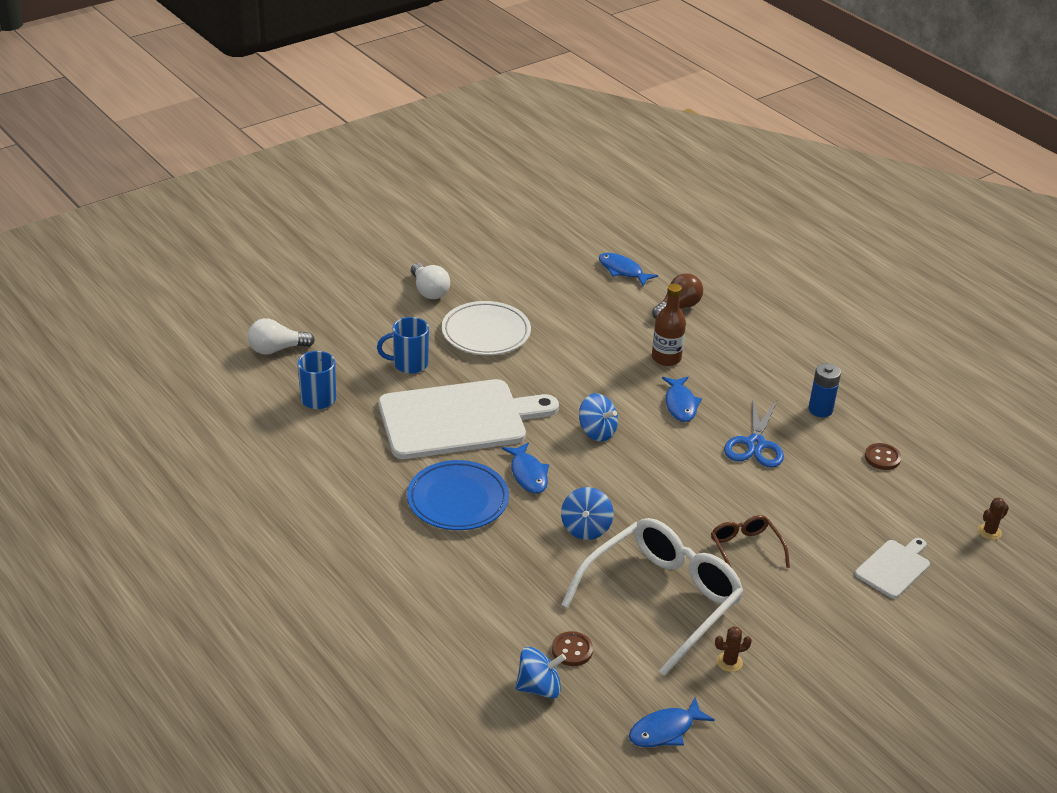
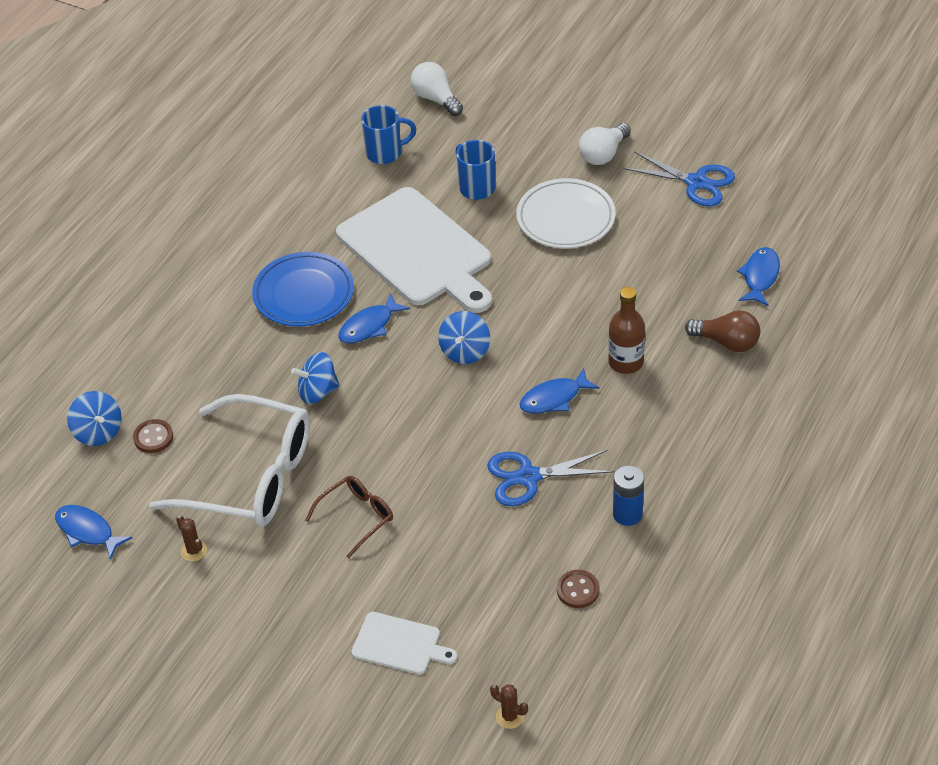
camera: 70 degrees right, 10 degrees up
none -> blue scissors [624,151,735,206]

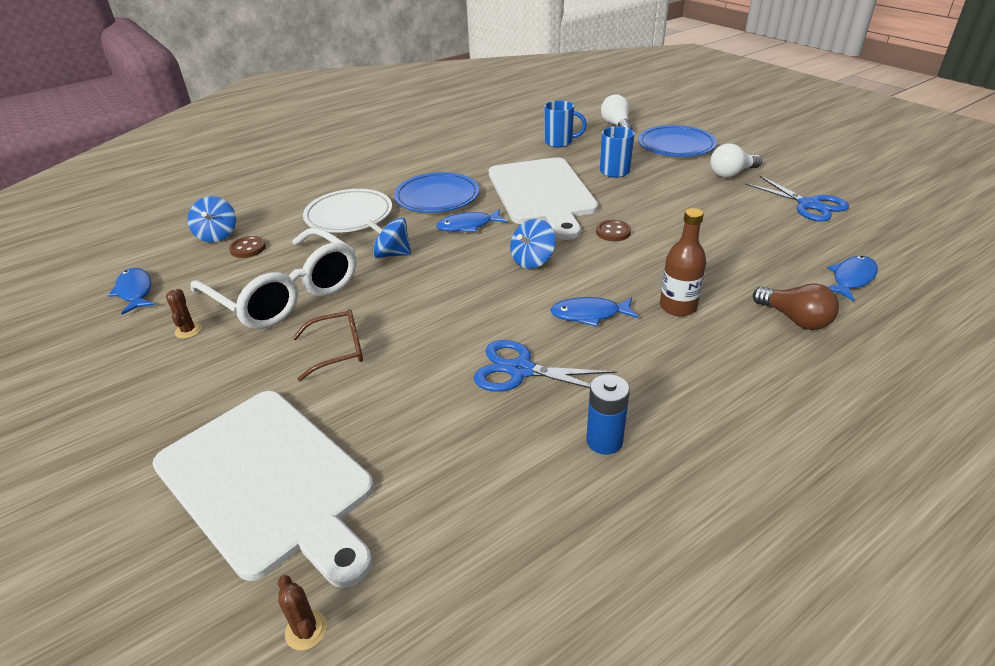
camera: 25 degrees right, 10 degrees down
white cutting board [351,612,457,674] -> white cutting board [152,391,374,588], size x2.13
white plate [516,178,615,248] -> white plate moved to [303,189,392,233]
brown button [557,570,600,608] -> brown button moved to [596,220,631,241]
none -> blue plate [638,125,717,157]

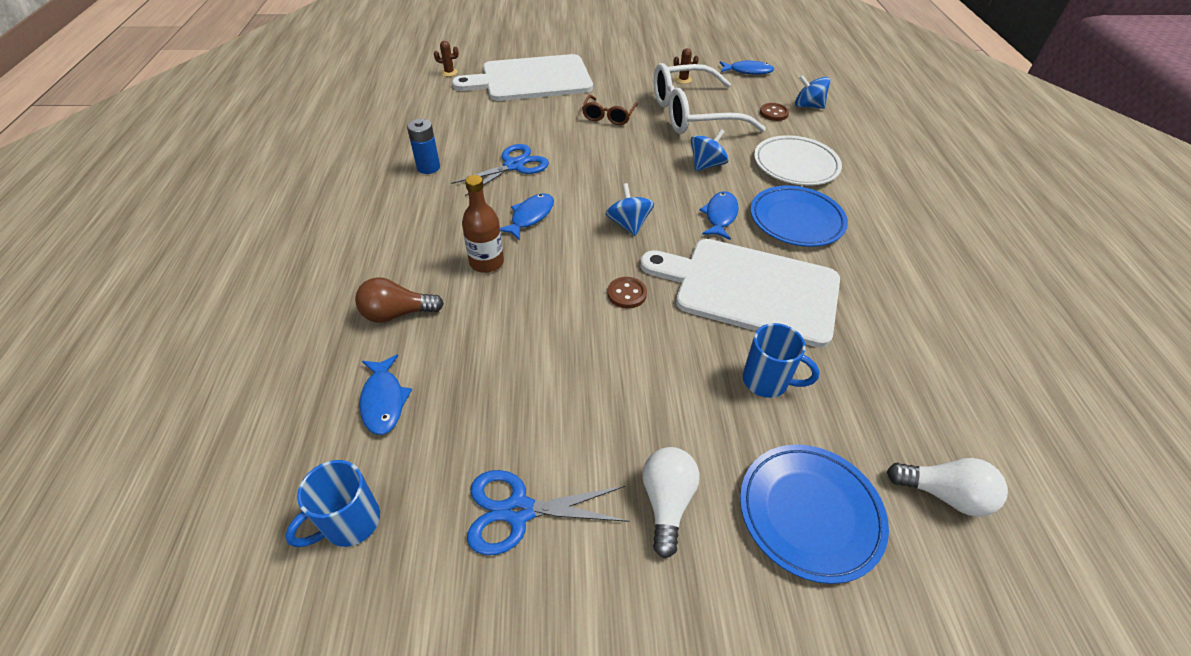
camera: 120 degrees right, 10 degrees up
blue mug [544,100,587,147] -> blue mug moved to [285,460,380,547]

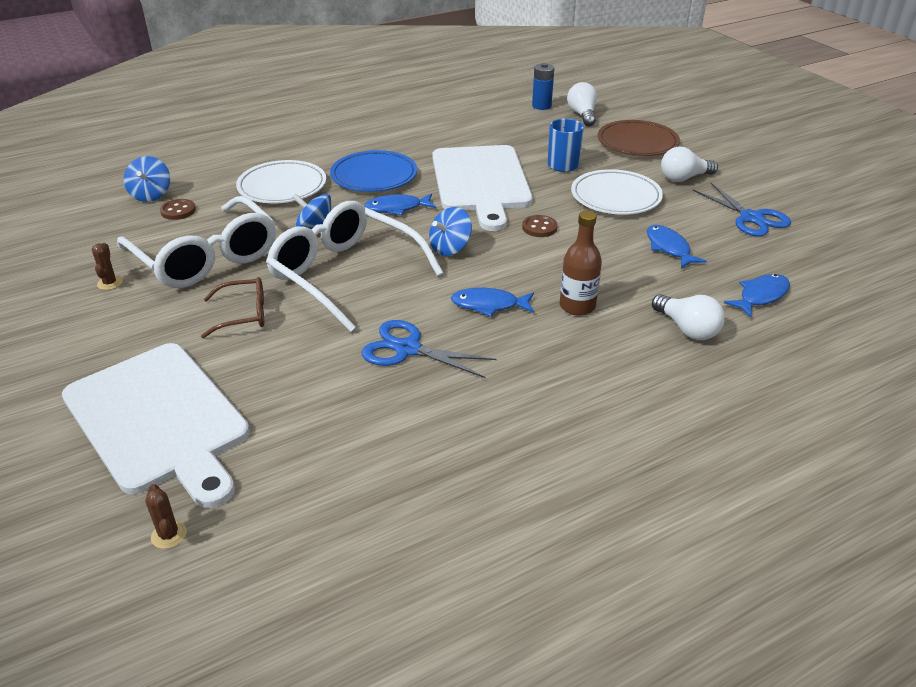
camera: 115 degrees left, 10 degrees down
blue mug [285,460,380,547] -> none
brown light bulb [355,277,444,323] -> white light bulb [652,294,725,340]
blue battery [407,119,440,174] -> blue battery moved to [532,63,554,110]
blue fish [720,60,774,75] -> blue fish moved to [647,225,707,268]
blue plate [740,444,889,584] -> brown plate [598,120,680,156]
none -> white glasses [266,201,443,332]
none -> white plate [571,169,663,215]

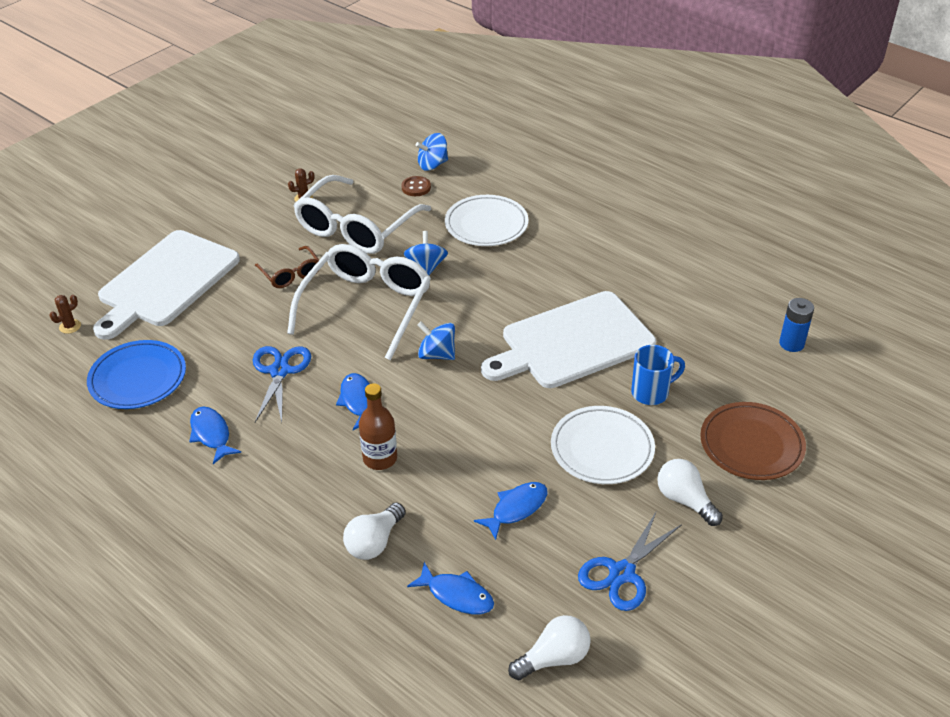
camera: 70 degrees right, 5 degrees up
blue plate [330,150,417,192] -> blue plate moved to [87,340,186,409]
blue fish [364,194,436,215] -> blue fish moved to [189,406,241,464]
brown button [522,215,558,237] -> none
white light bulb [567,82,597,126] -> white light bulb moved to [508,615,591,681]

